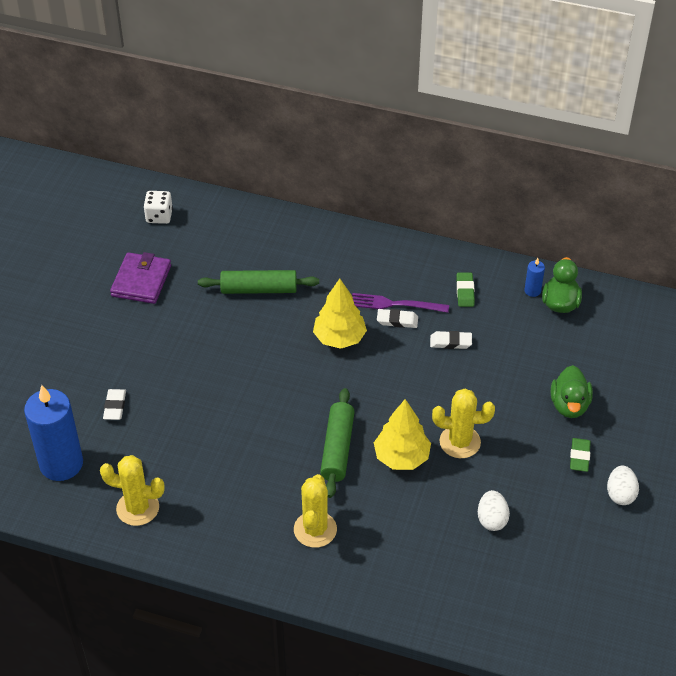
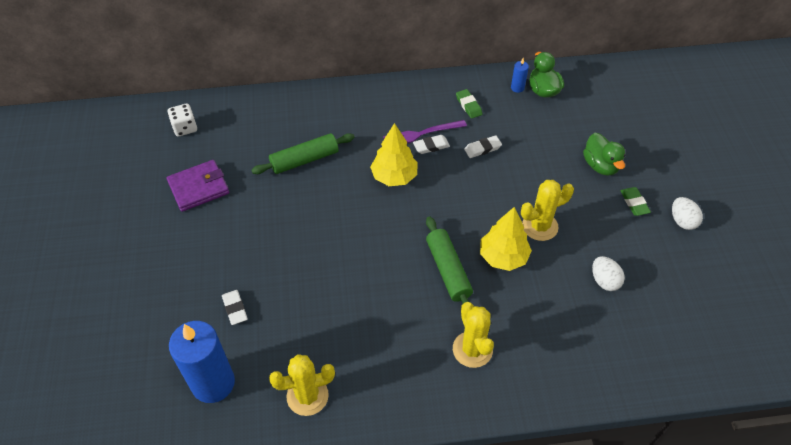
camera: 25 degrees left, 5 degrees up
purple wallet [110,252,171,304] -> purple wallet turned 75 degrees clockwise [167,160,229,212]

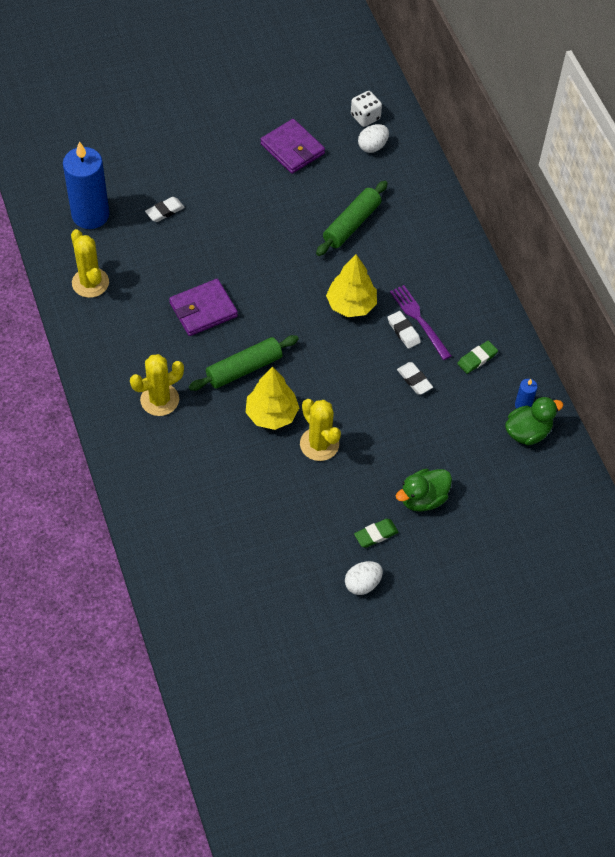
camera: 75 degrees right, 5 degrees up
green rolling pin [251,133,355,174] -> green rolling pin turned 75 degrees clockwise [316,181,388,256]
white egg [592,256,625,291] -> white egg moved to [358,124,389,153]
none -> purple wallet [169,279,238,336]

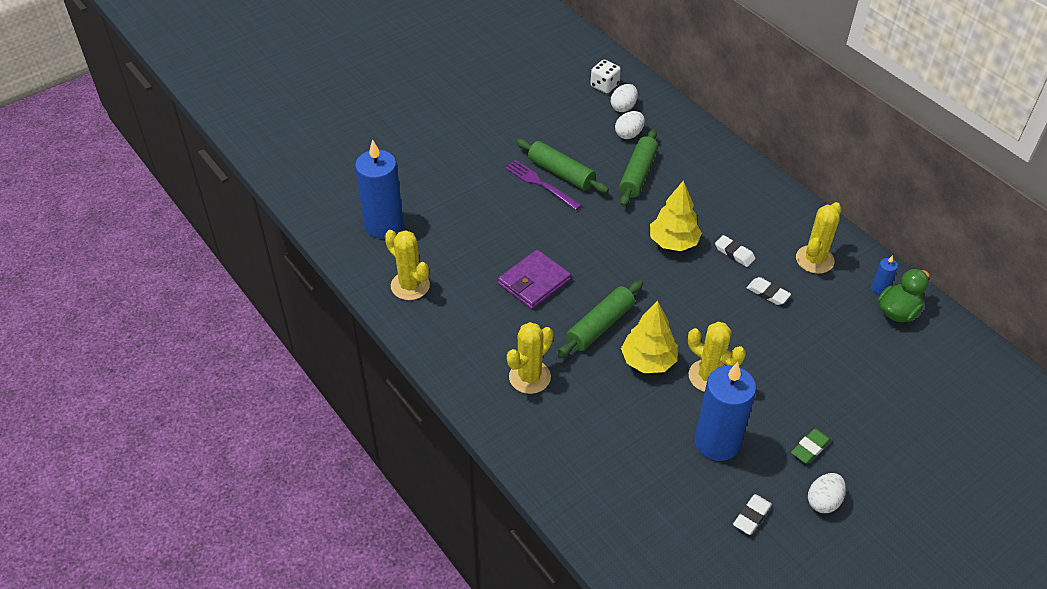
camera: 15 degrees left, 10 degrees down
white eraser [145,197,185,222] -> white eraser moved to [733,494,772,535]
purple wallet [260,119,325,174] -> none
purple fork [390,285,451,360] -> purple fork moved to [505,160,582,210]
green duck [396,469,452,512] -> none
green eraser [457,341,498,374] -> yellow cactus [796,202,842,274]
none -> green rolling pin [516,139,609,193]
none -> white egg [615,111,645,139]
none -> blue candle [695,362,756,461]

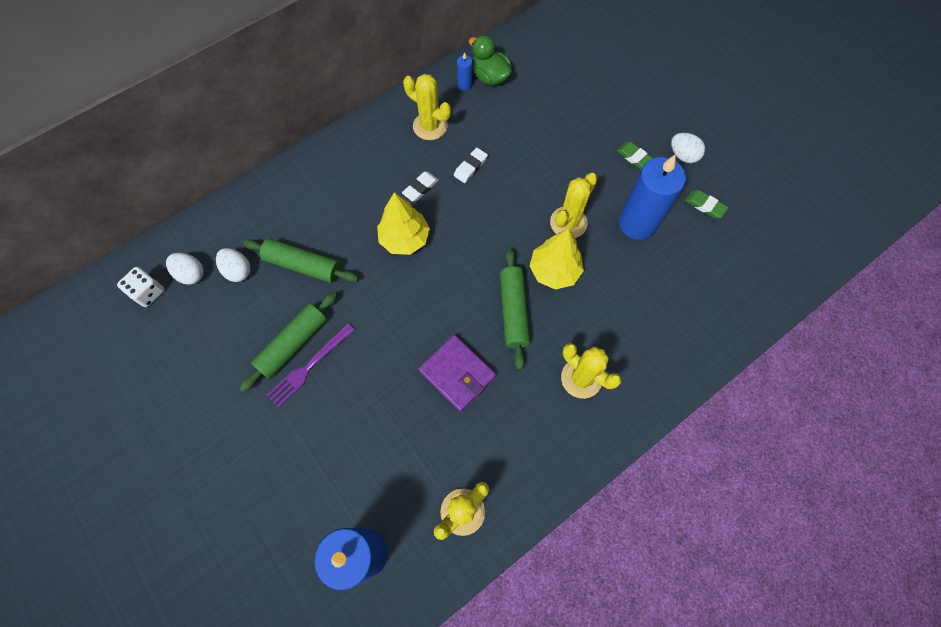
camera: 90 degrees left, 20 degrees up
green rolling pin [557,280,643,358] -> green rolling pin turned 45 degrees clockwise [500,248,530,370]
white eraser [733,494,772,535] -> green eraser [685,190,728,218]

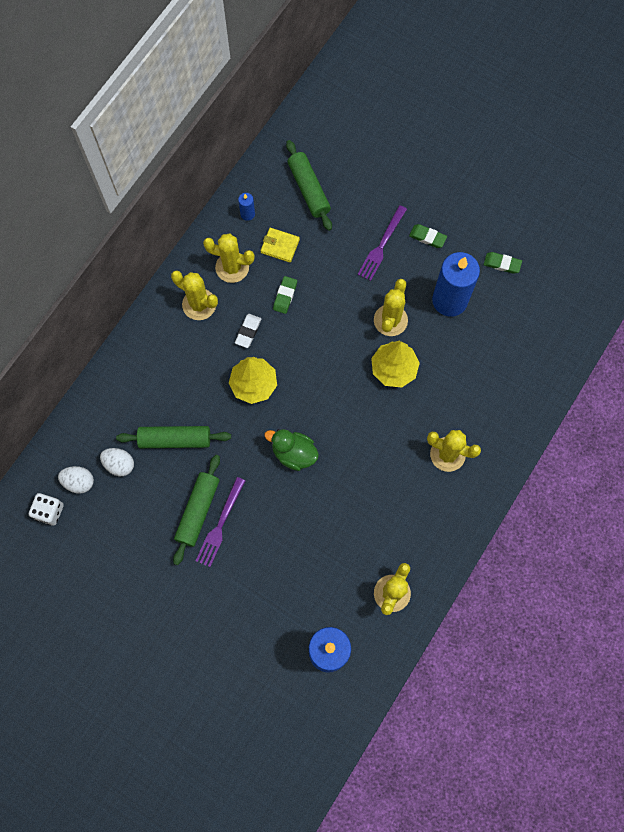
camera: 20 degrees left, 5 degrees up
purple wallet [418,335,496,412] -> none
white eraser [454,147,488,183] -> green eraser [273,276,297,314]
green duck [469,35,512,86] -> green duck moved to [264,429,319,471]
green rolling pin [500,248,530,370] -> green rolling pin moved to [286,140,332,231]
white egg [671,133,705,163] -> none
none -> yellow cactus [171,270,218,320]
none -> yellow wallet [260,228,300,263]
none -> purple fork [358,205,407,281]

